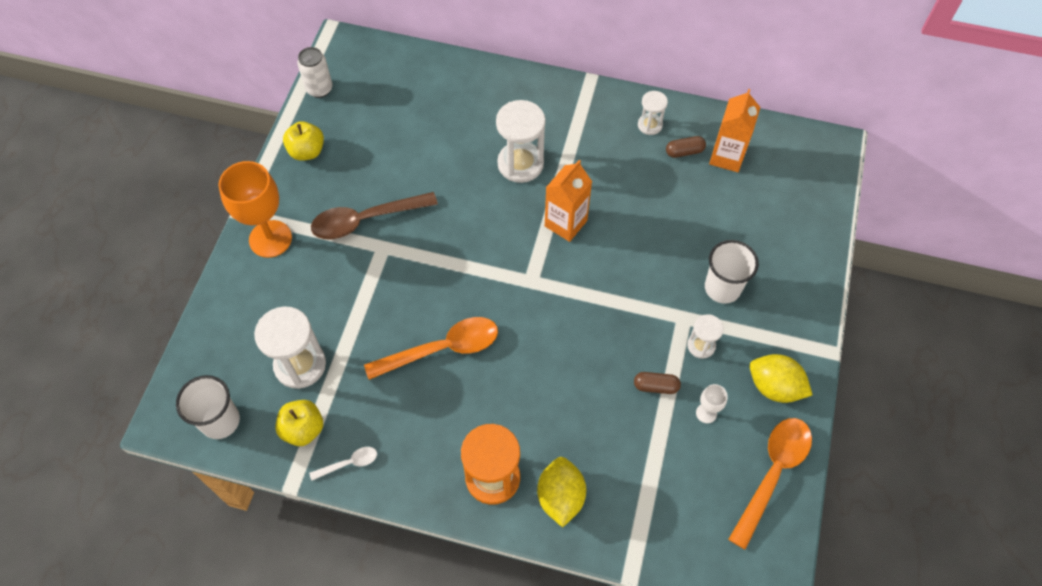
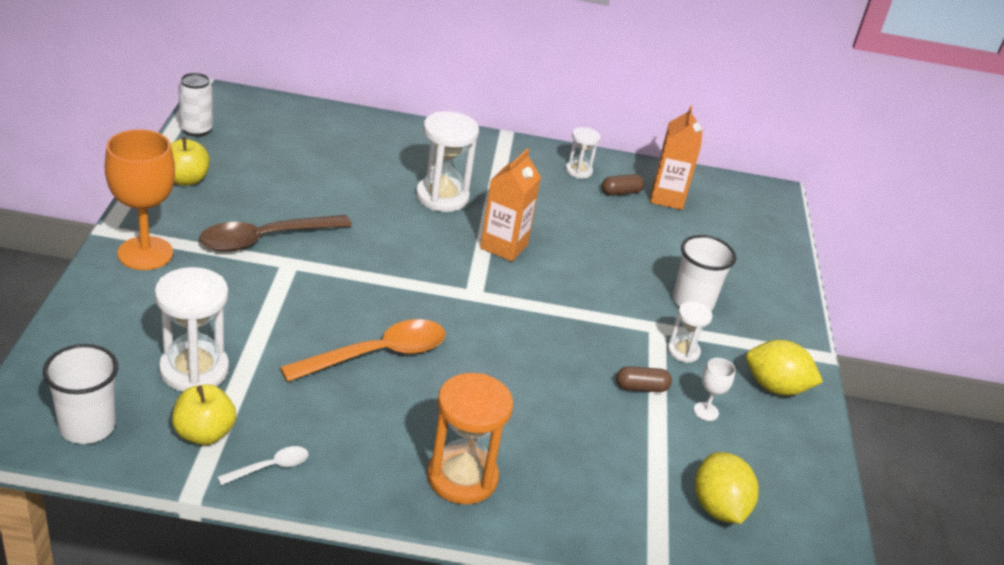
camera: 15 degrees left, 25 degrees down
yellow lemon [537,457,586,528] -> yellow lemon moved to [695,452,758,524]
orange spoon [728,418,812,550] -> none

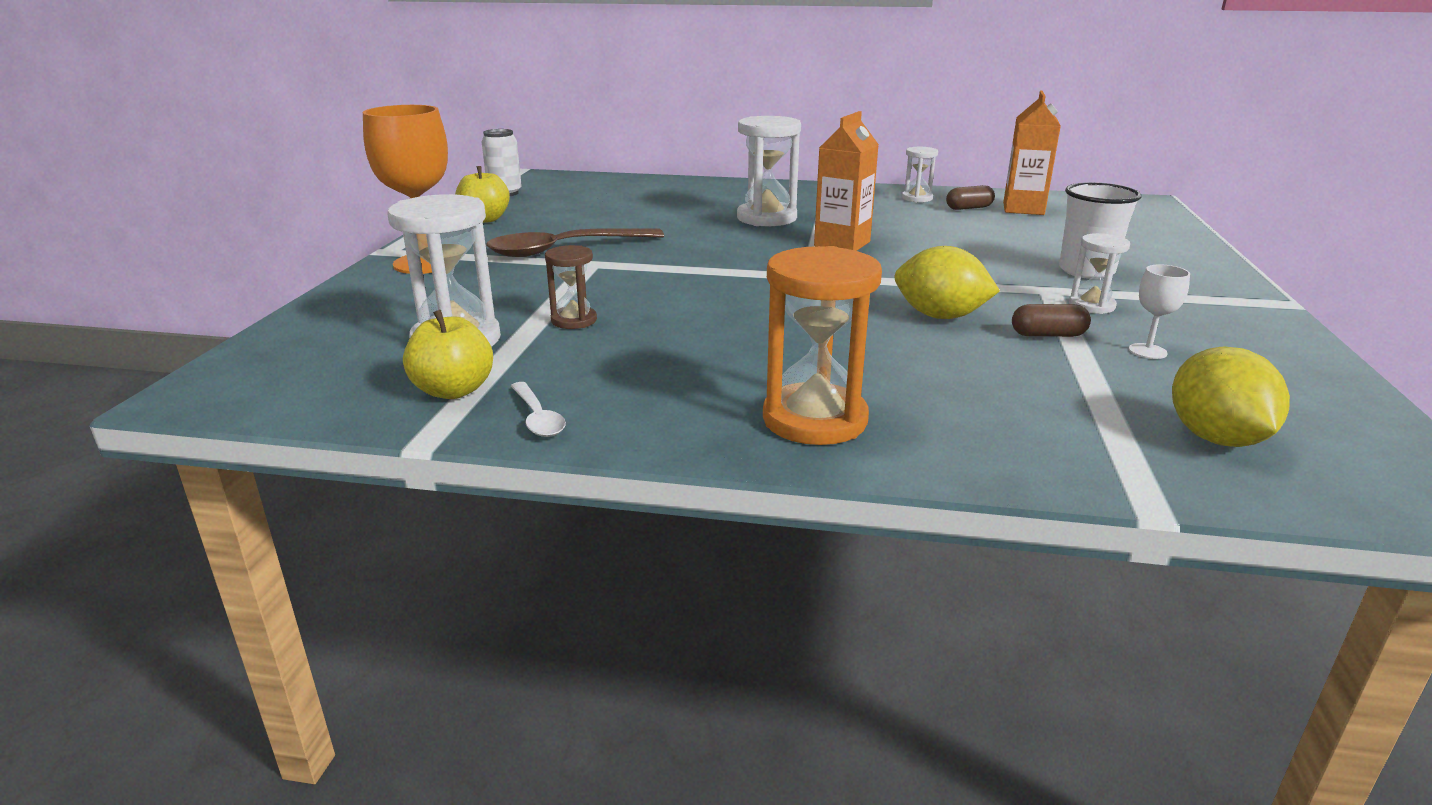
camera: 10 degrees right, 10 degrees down
white cup [43,344,118,444] -> none
white spoon [217,446,309,485] -> white spoon turned 90 degrees clockwise [511,382,566,437]
orange spoon [280,319,446,382] -> none
yellow lemon [746,340,823,395] -> yellow lemon moved to [895,246,1000,319]
none -> brown hourglass [545,245,597,329]

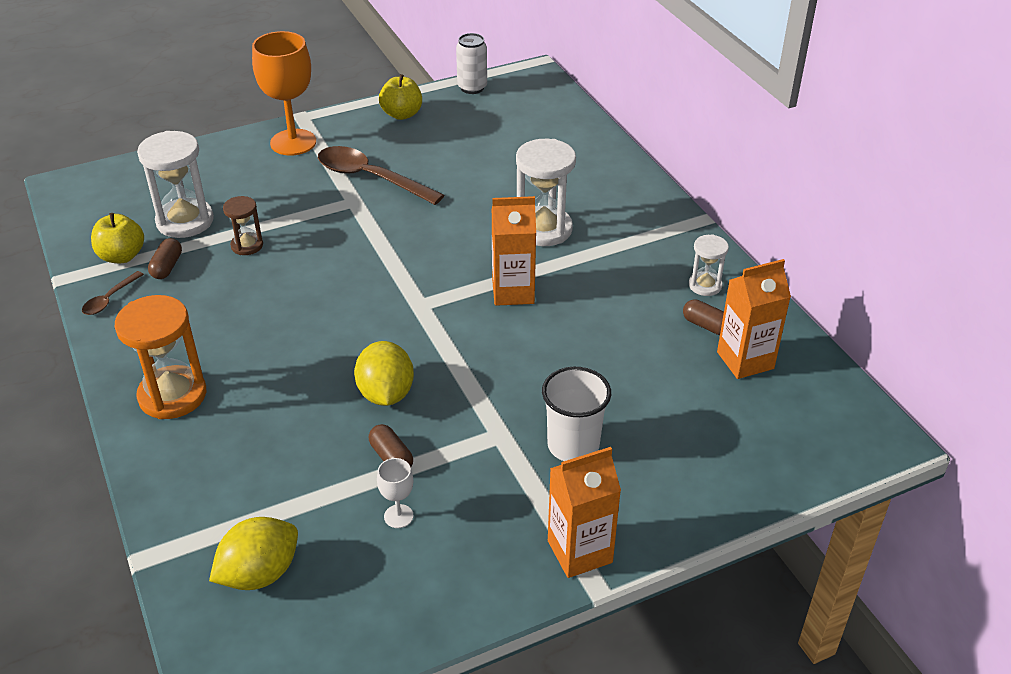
camera: 55 degrees right, 15 degrees up
white spoon [511,382,566,437] -> brown spoon [82,271,144,315]
white hourglass [1069,233,1130,314] -> none
none -> brown capsule [148,238,182,279]
none -> orange carton [548,447,621,578]

